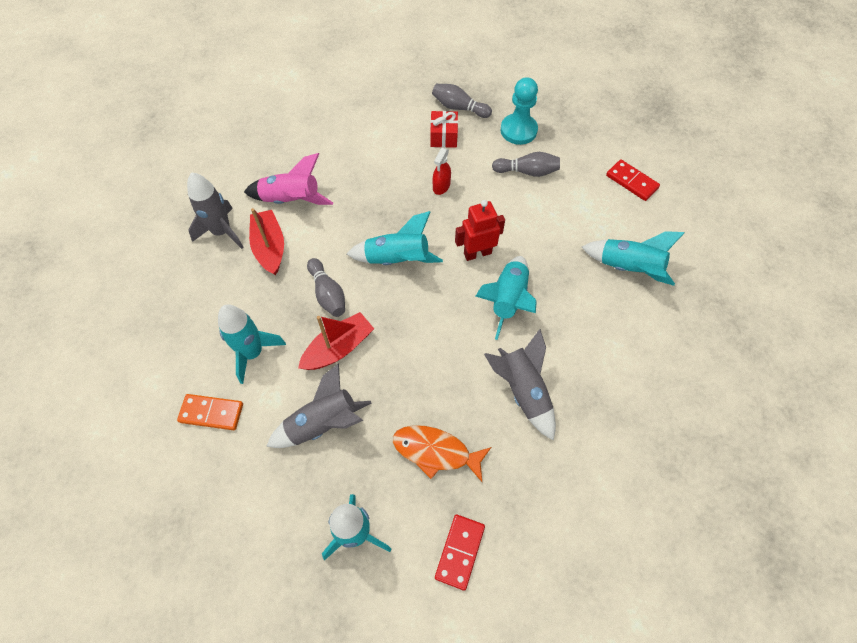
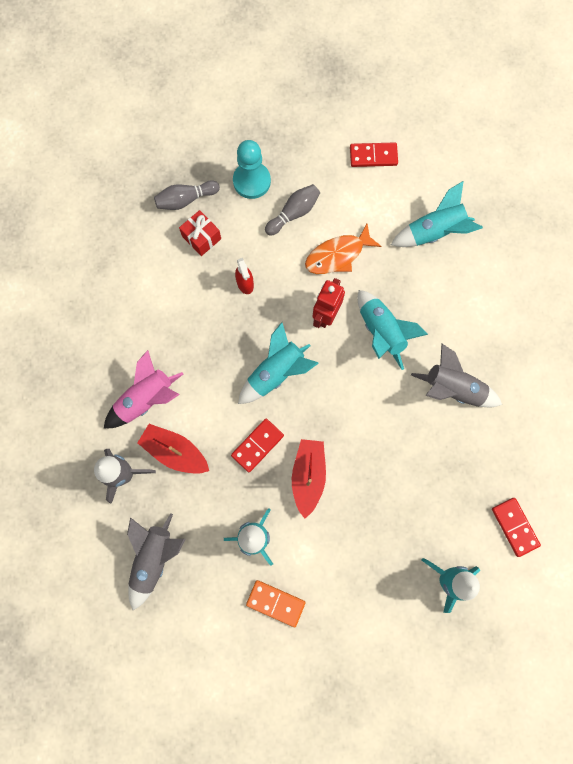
camera: 45 degrees left, 15 degrees up
orange domino [177,394,243,430] -> orange domino turned 60 degrees clockwise [246,580,305,627]
grey rocket [266,363,371,448] -> grey rocket moved to [127,513,185,610]
grey bowling pin [307,258,345,317] -> red domino [231,419,284,473]
orange fish [393,425,491,482] -> orange fish moved to [305,224,382,274]

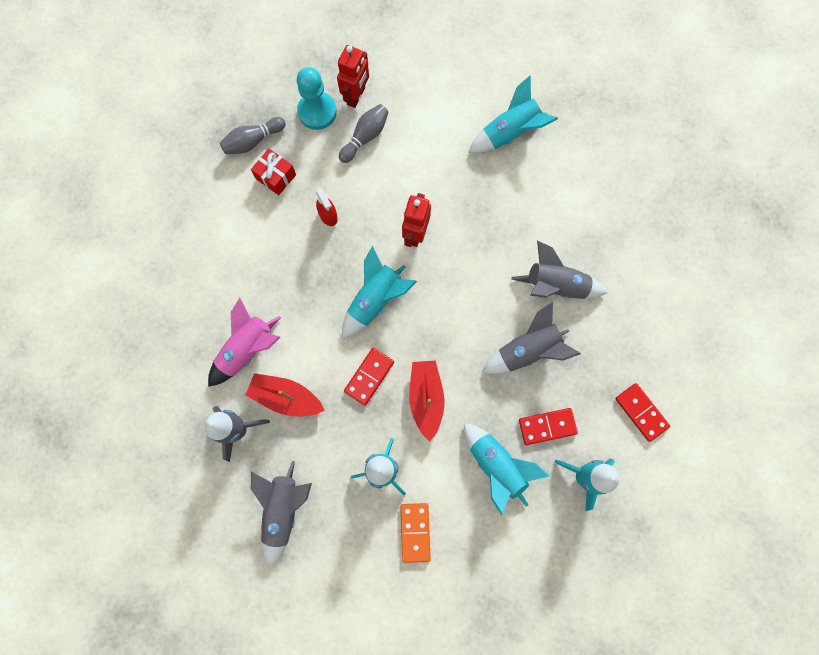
camera: 10 degrees left, 0 degrees up
orange domino [246,580,305,627] -> orange domino turned 75 degrees clockwise [401,503,431,563]
orange fish [305,224,382,274] -> none
red domino [350,142,398,167] -> red domino moved to [519,408,578,445]
turquoise rocket [358,290,428,370] -> turquoise rocket moved to [464,423,550,515]
none -> red robot [337,45,369,108]
none -> grey rocket [482,301,581,374]

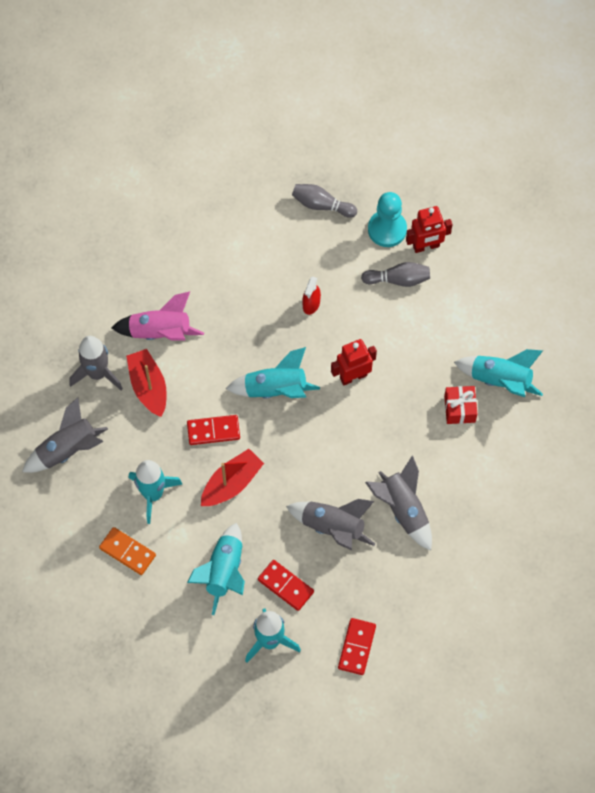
camera: 50 degrees right, 10 degrees down
red gift [251,149,296,195] -> red gift moved to [444,386,478,424]
orange domino [401,503,431,563] -> orange domino turned 75 degrees clockwise [99,527,156,575]

